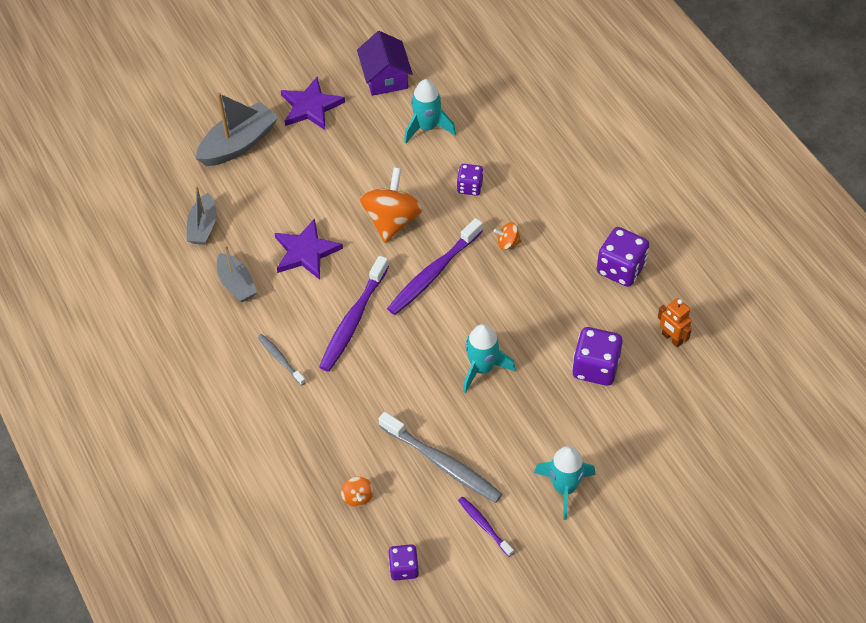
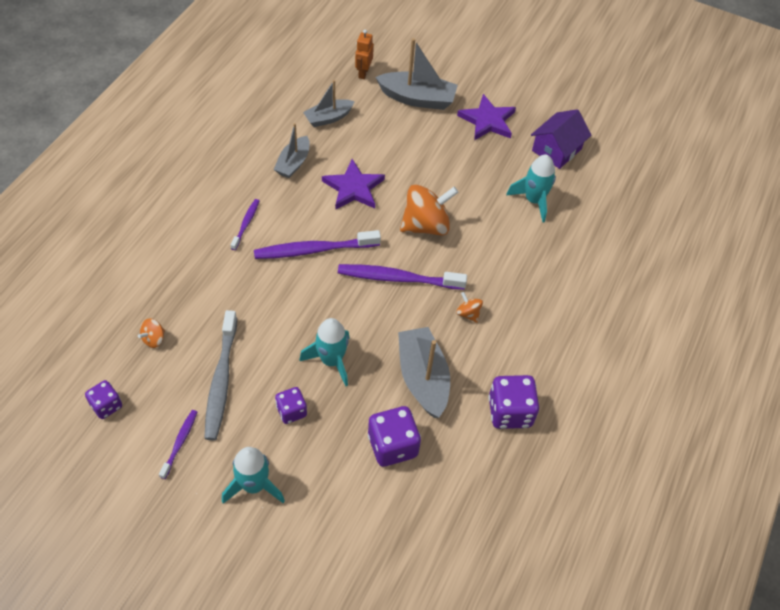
camera: 50 degrees right, 0 degrees up
grey toothbrush [257,334,306,386] -> purple toothbrush [230,199,259,250]
purple dice [457,164,483,196] -> purple dice moved to [275,387,307,424]
orange robot [658,298,692,347] -> orange robot moved to [355,30,374,79]
none -> grey boat [398,327,450,418]

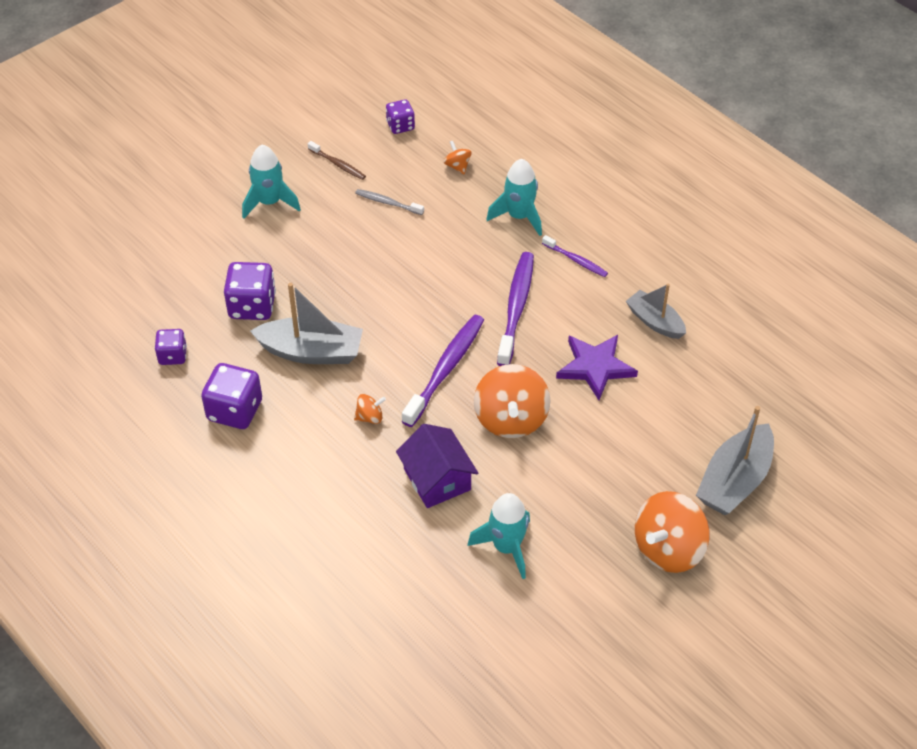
camera: 115 degrees right, 5 degrees down
purple toothbrush [159,410,197,479] -> brown toothbrush [308,141,366,180]
grey toothbrush [204,310,237,440] -> grey toothbrush [355,189,424,215], size x0.53
purple dice [275,387,307,424] -> purple dice moved to [155,329,187,365]
turquoise rocket [299,318,350,386] -> turquoise rocket moved to [486,159,542,236]
grey boat [303,80,355,127] -> none
orange robot [355,30,374,79] -> none
purple star [457,94,516,141] -> orange spinning top [635,491,710,573]
purple house [531,109,591,169] -> purple house moved to [396,424,478,508]

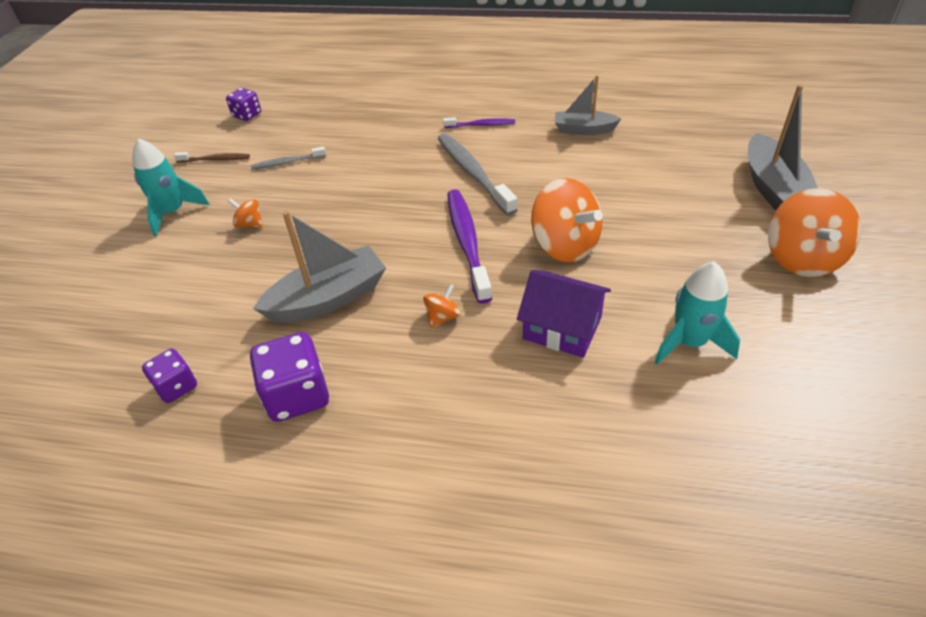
camera: 35 degrees left, 5 degrees down
purple dice [224,262,276,320] -> none
orange spinning top [443,141,472,174] -> orange spinning top moved to [228,199,263,228]
turquoise rocket [486,159,542,236] -> none
purple toothbrush [497,252,534,366] -> grey toothbrush [438,134,518,216]
purple star [556,335,638,400] -> none

